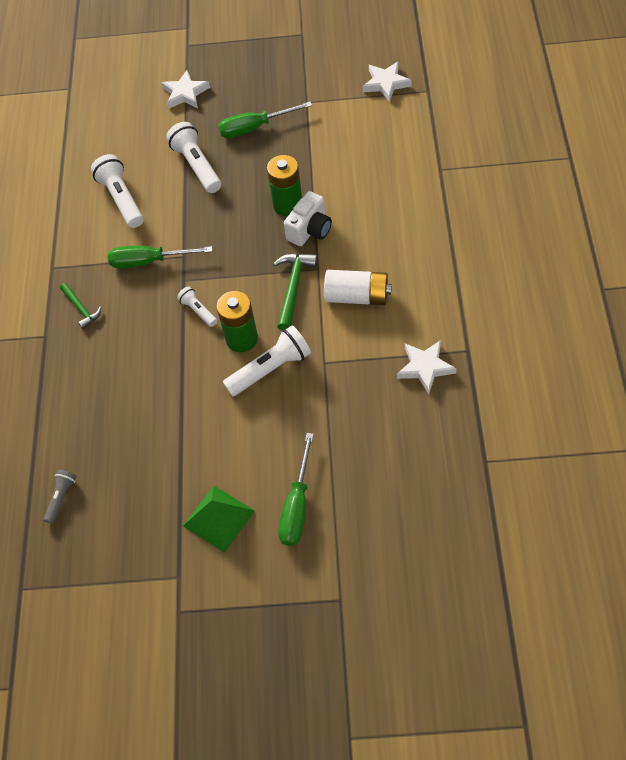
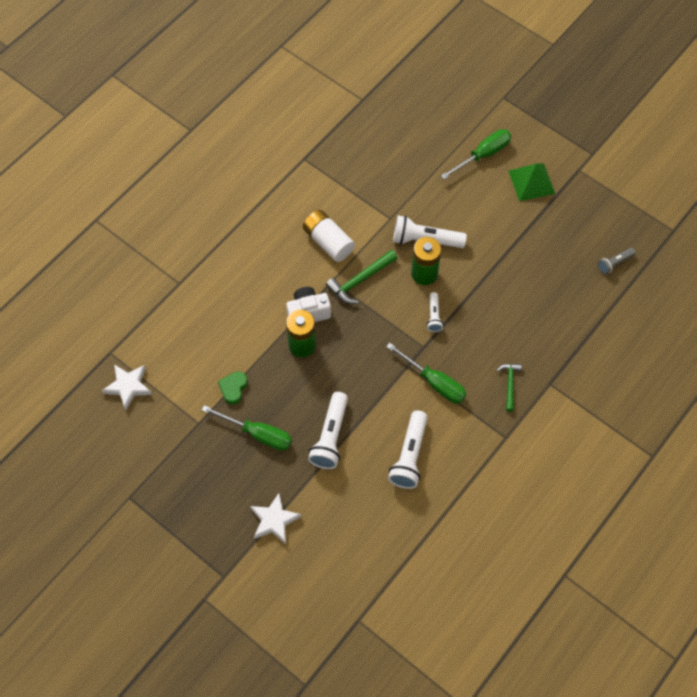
camera: 145 degrees left, 5 degrees up
white star [397,340,457,394] -> none
none -> green heart [218,372,248,405]

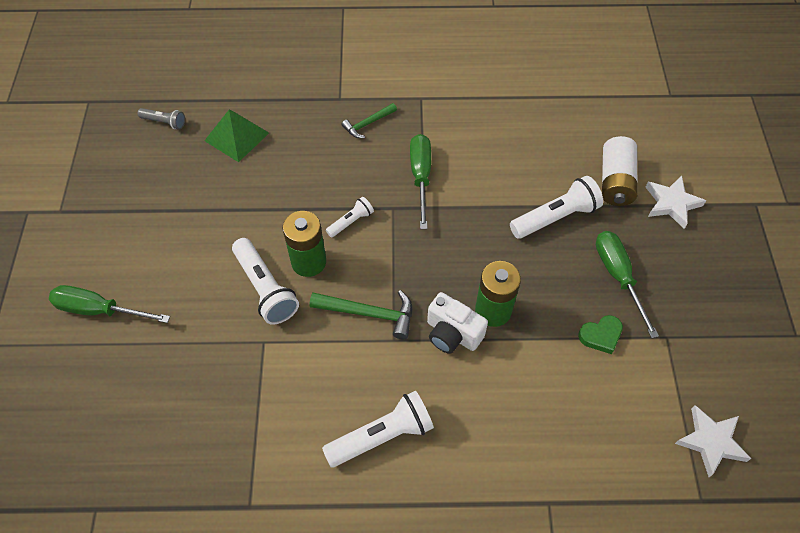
camera: 130 degrees left, 5 degrees down
white battery [303,210,355,262] -> white battery moved to [602,136,637,206]
white flashlight [388,410,428,489] -> white flashlight moved to [322,391,434,467]
green pyramid [509,163,555,201] -> green pyramid moved to [204,110,269,162]

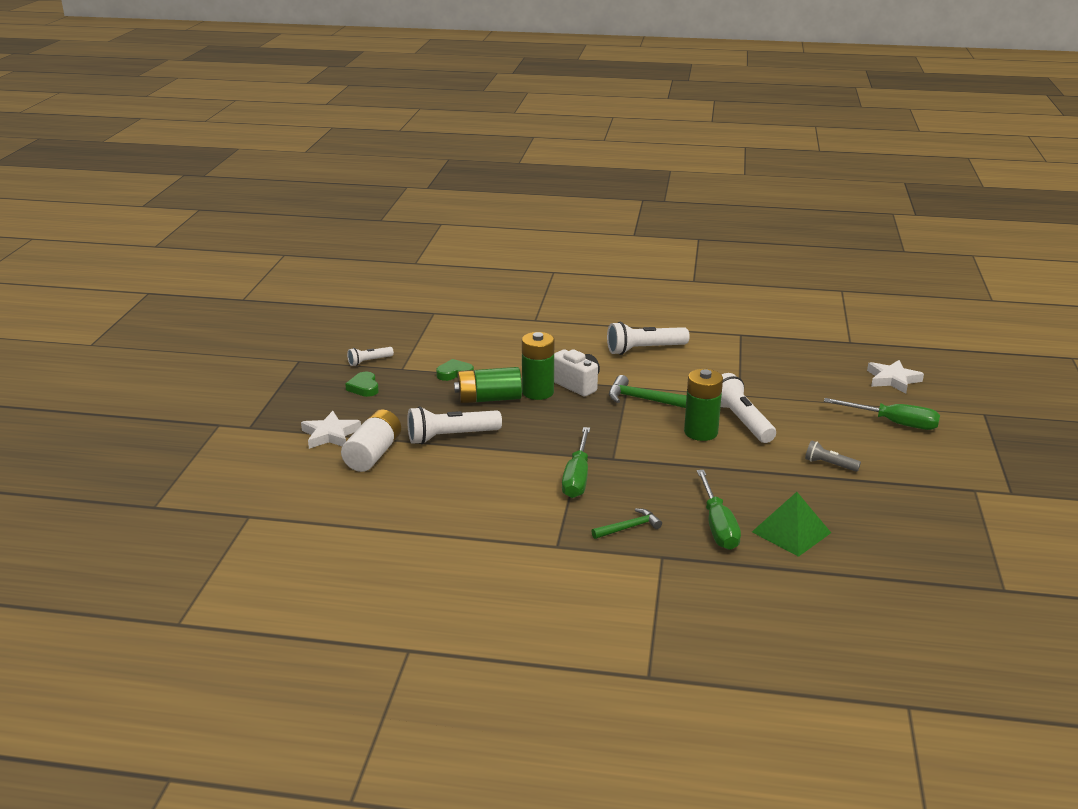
camera: 170 degrees left, 30 degrees down
grey flashlight [138,108,185,129] -> grey flashlight moved to [805,441,861,472]
white flashlight [326,197,374,238] -> white flashlight moved to [347,347,394,366]
green screwdriver [596,231,659,338] -> green screwdriver moved to [697,470,741,550]
white star [675,405,751,477] -> white star moved to [867,360,924,393]
none -> green heart [345,372,379,397]
none -> green battery [454,367,522,403]

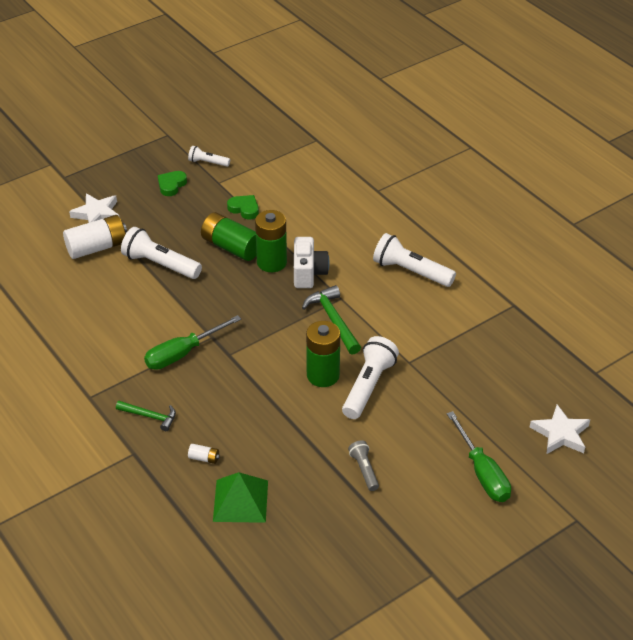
camera: 45 degrees right, 15 degrees up
green screwdriver [697,470,741,550] -> white battery [188,444,220,464]

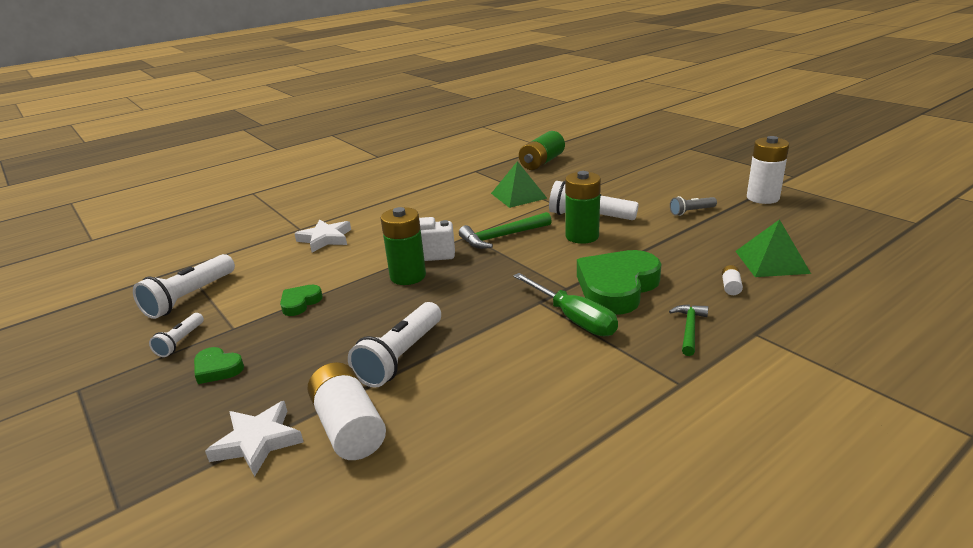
camera: 90 degrees left, 15 degrees down
green battery [201,212,257,261] -> green battery moved to [519,131,565,170]
white flashlight [373,233,456,287] -> white flashlight moved to [133,254,235,319]
green screwdriver [447,411,511,502] -> none
white star [530,405,590,454] -> white star moved to [294,219,351,253]
none -> green pyramid [491,161,547,208]
none -> green heart [577,250,661,315]
none -> white battery [747,136,789,204]

